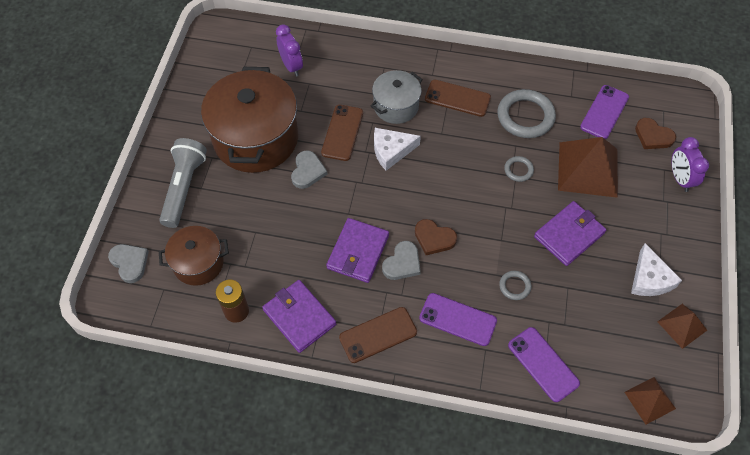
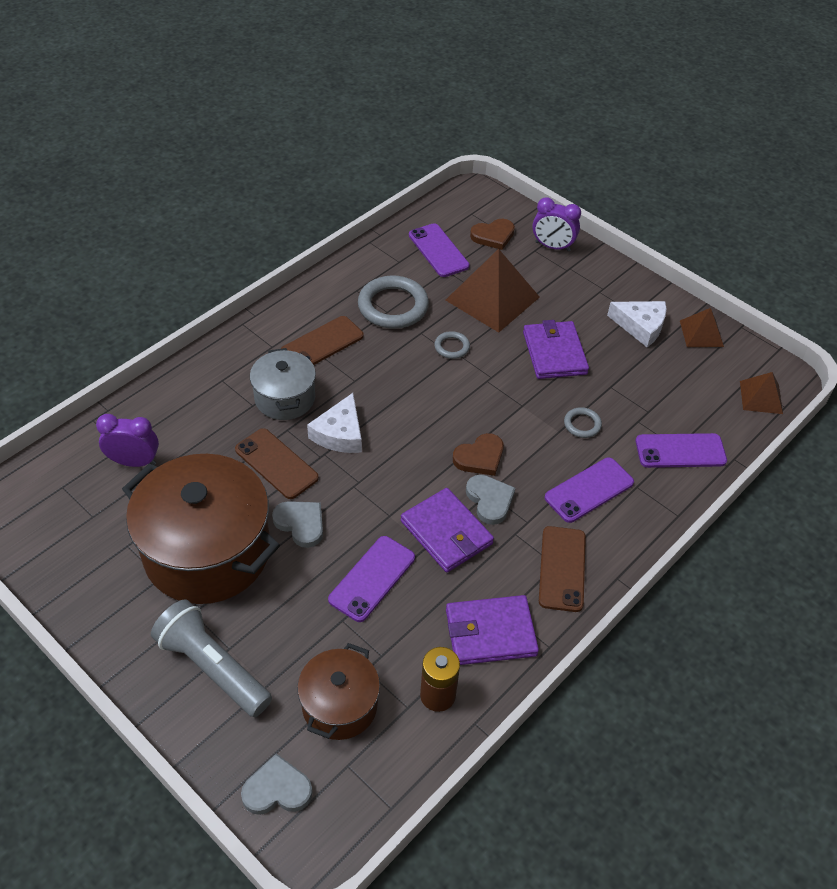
camera: 60 degrees left, 10 degrees down
none -> purple phone [328,536,415,622]

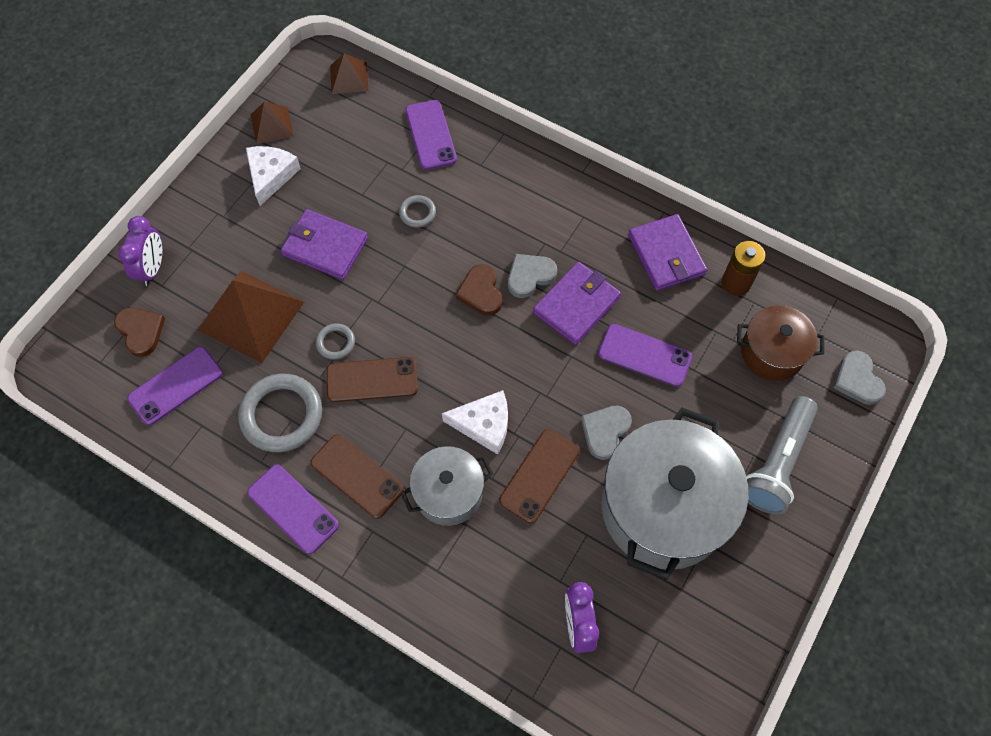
camera: 100 degrees left, 15 degrees up
brown pot [122,454,280,604] -> grey pot [601,407,748,580]
brown heart [453,433,504,476] -> brown heart turned 150 degrees counterclockwise [456,264,502,315]
purple wallet [523,320,589,379] -> purple wallet turned 45 degrees clockwise [281,209,368,280]
brown phone [539,526,586,612] -> brown phone moved to [326,357,418,402]
purple phone [545,457,634,523] -> purple phone moved to [247,465,339,554]

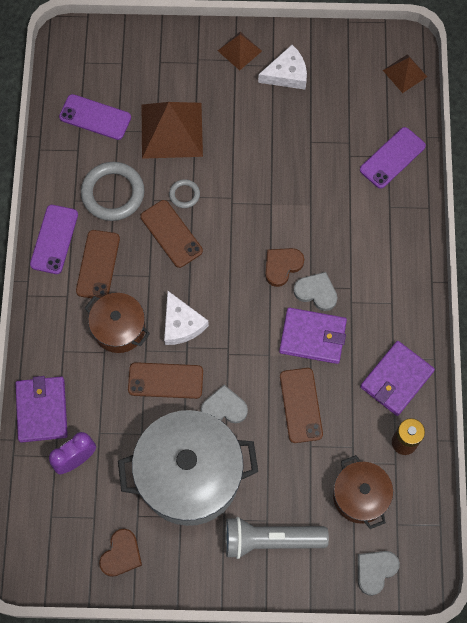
camera: 60 degrees right, 5 degrees up
brown heart [114,307,165,357] -> brown heart moved to [99,529,142,577]
purple clock [118,216,162,286] -> none
brown pyramid [251,102,294,144] -> brown pyramid moved to [218,32,262,71]
purple wallet [281,209,368,280] -> purple wallet moved to [15,376,68,443]
grey ring [399,195,436,228] -> none
grey pot [401,446,493,526] -> brown pot [85,293,150,353]
purple phone [598,324,692,387] -> brown phone [280,368,323,443]

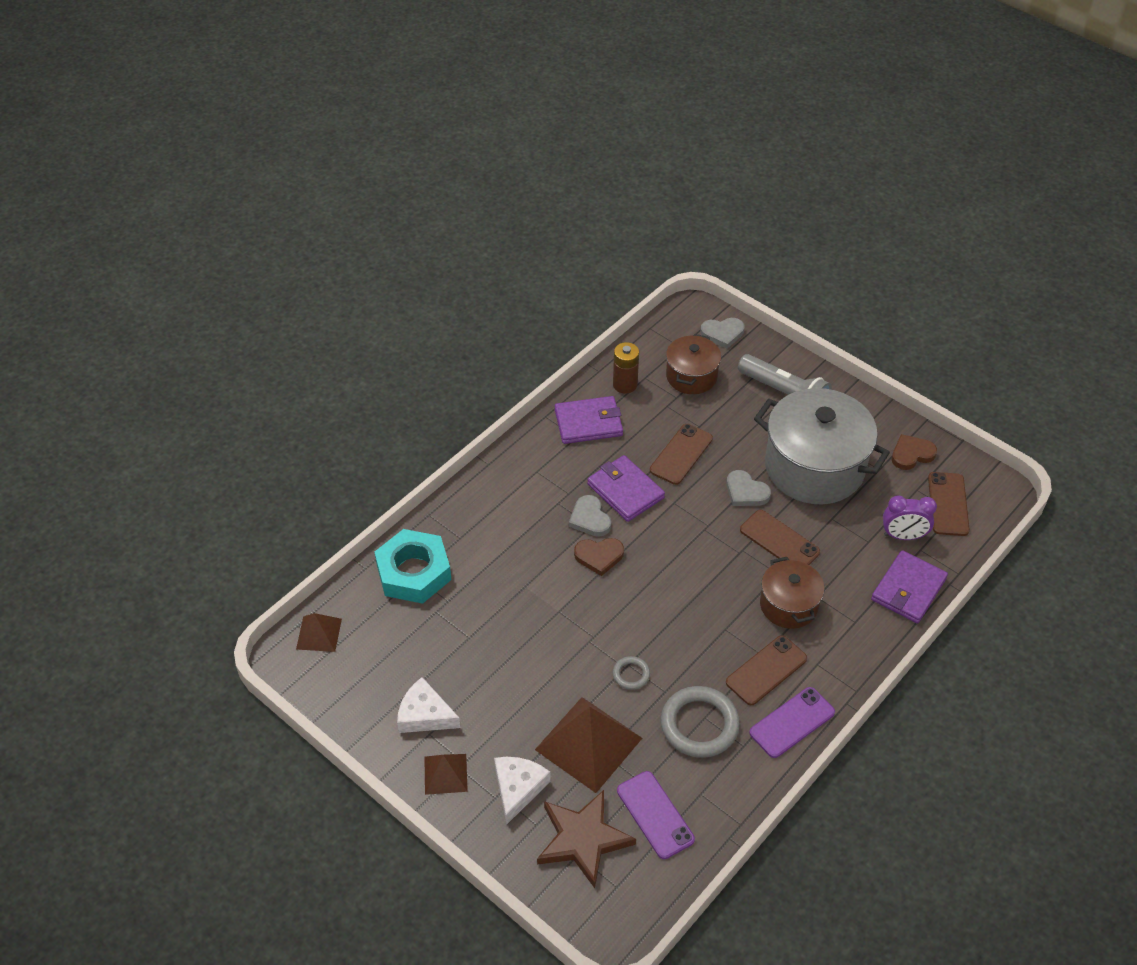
camera: 140 degrees left, 20 degrees down
brown phone [140,200,203,268] -> brown phone moved to [928,472,970,536]
white cheese [164,291,209,345] -> white cheese moved to [494,757,551,824]
purple phone [360,127,426,189] -> turquoise nut [375,529,451,604]
none -> brown star [537,790,636,888]

